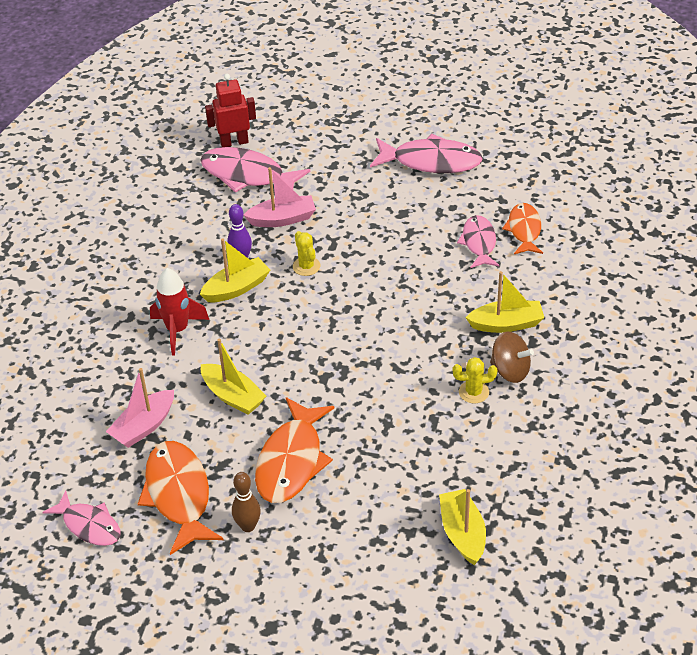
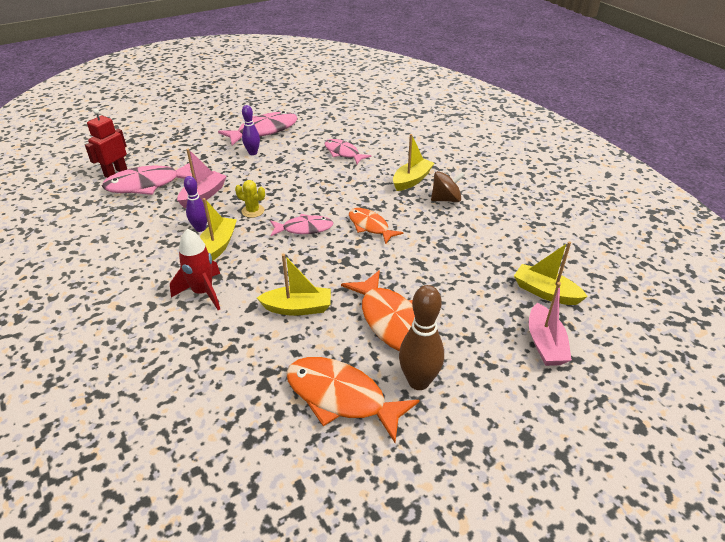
camera: 45 degrees left, 5 degrees down
pink fish [43,490,120,546] -> pink fish moved to [270,214,333,236]
pink boat [106,368,174,448] -> pink boat moved to [529,282,572,366]
brown bowling pin [232,472,261,532] -> brown bowling pin [399,285,444,390], size x1.59
yellow cactus [453,357,497,403] -> none
orange fish [502,203,543,254] -> orange fish moved to [349,208,404,244]
none -> purple bowling pin [242,105,260,155]

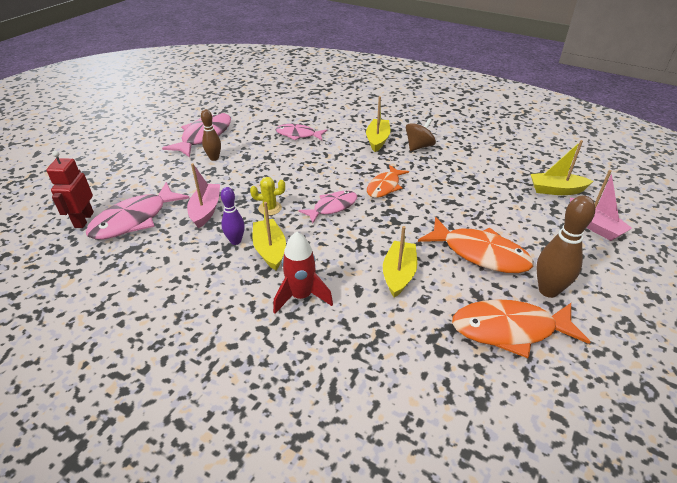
camera: 30 degrees left, 0 degrees up
purple bowling pin [242,105,260,155] -> brown bowling pin [201,109,221,161]
yellow boat [257,254,331,316] -> yellow boat turned 45 degrees counterclockwise [383,226,417,298]
orange fish [349,208,404,244] -> orange fish turned 75 degrees counterclockwise [367,165,409,198]

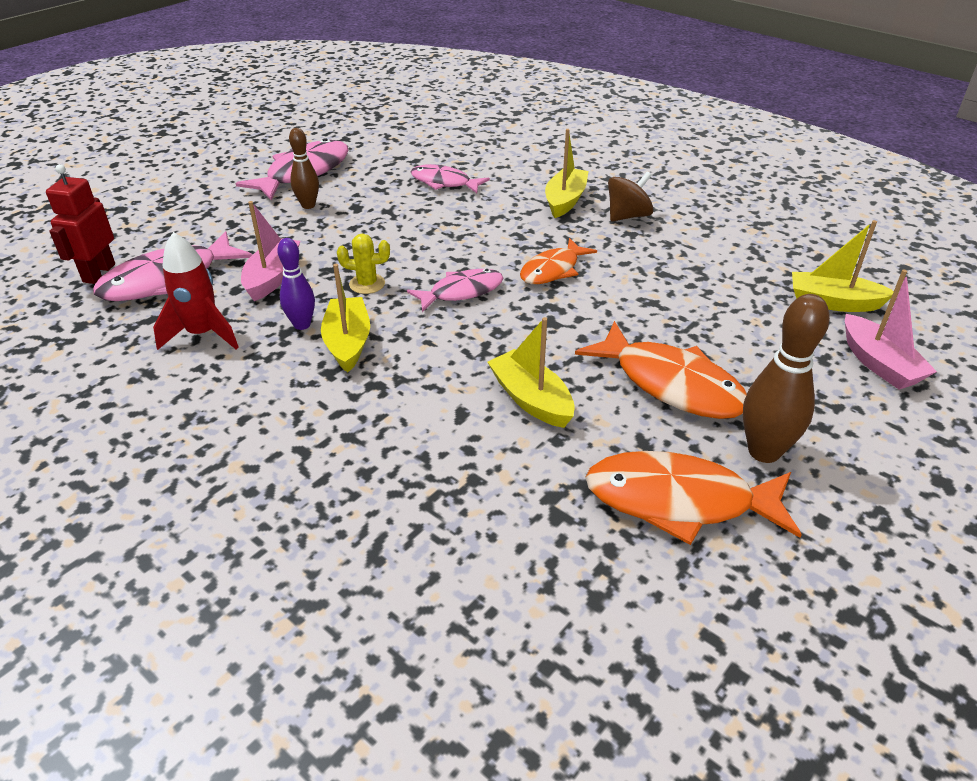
camera: 10 degrees right, 0 degrees up
red rocket [273,232,333,314] -> red rocket moved to [153,232,239,350]
yellow boat [383,226,417,298] -> yellow boat turned 60 degrees counterclockwise [487,317,575,428]

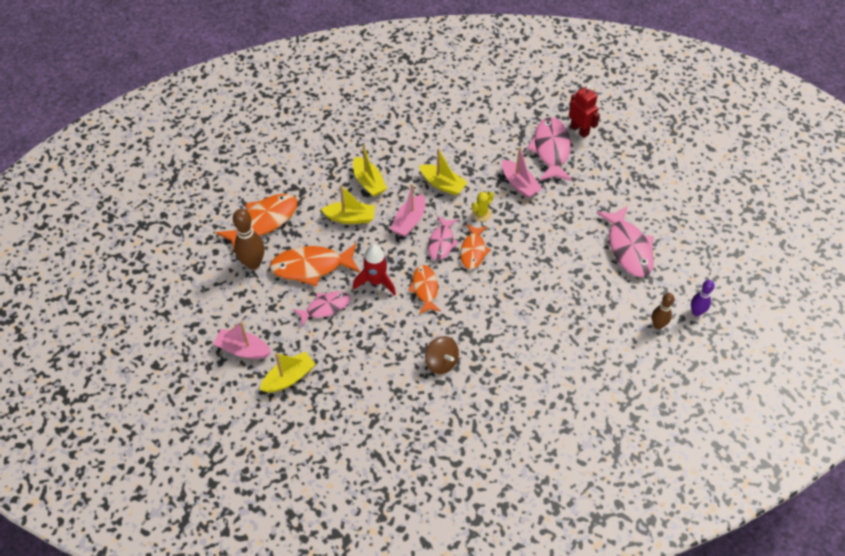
camera: 130 degrees right, 15 degrees up
red rocket [153,232,239,350] -> red rocket moved to [353,244,396,296]
purple bowling pin [277,238,315,330] -> purple bowling pin moved to [691,280,715,316]
brown bowling pin [289,128,319,209] -> brown bowling pin moved to [652,293,674,329]
pink fish [411,164,490,193] -> pink fish moved to [293,291,350,327]
yellow boat [545,129,589,218] -> yellow boat moved to [353,145,387,197]
brown spinning top [608,171,654,221] -> brown spinning top turned 45 degrees counterclockwise [425,336,459,374]
none -> pink boat [391,184,425,237]
none -> orange fish [460,224,491,269]

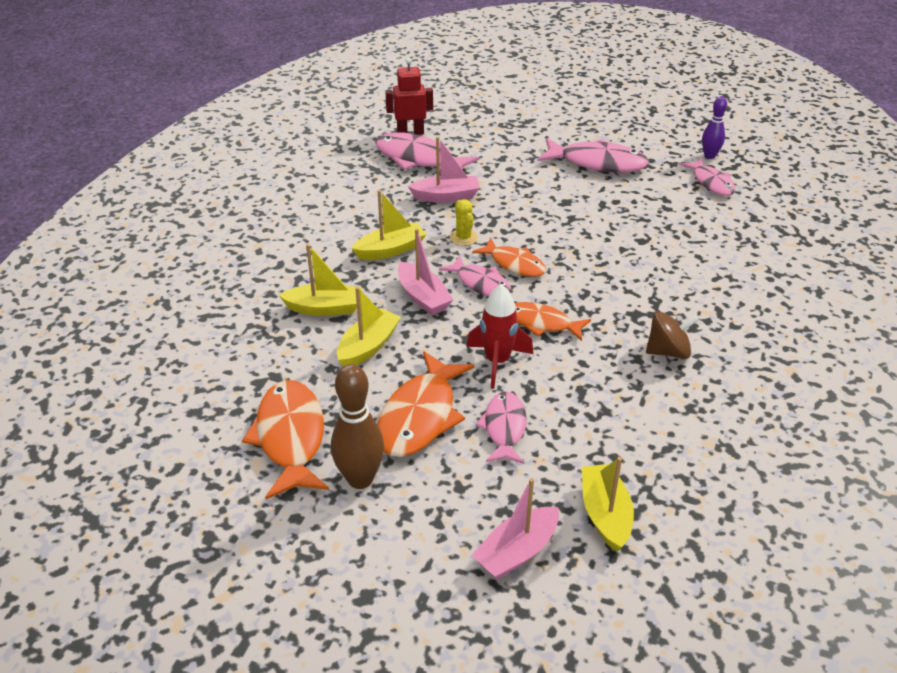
camera: 60 degrees left, 15 degrees down
brown bowling pin [652,293,674,329] -> pink fish [680,158,736,196]

